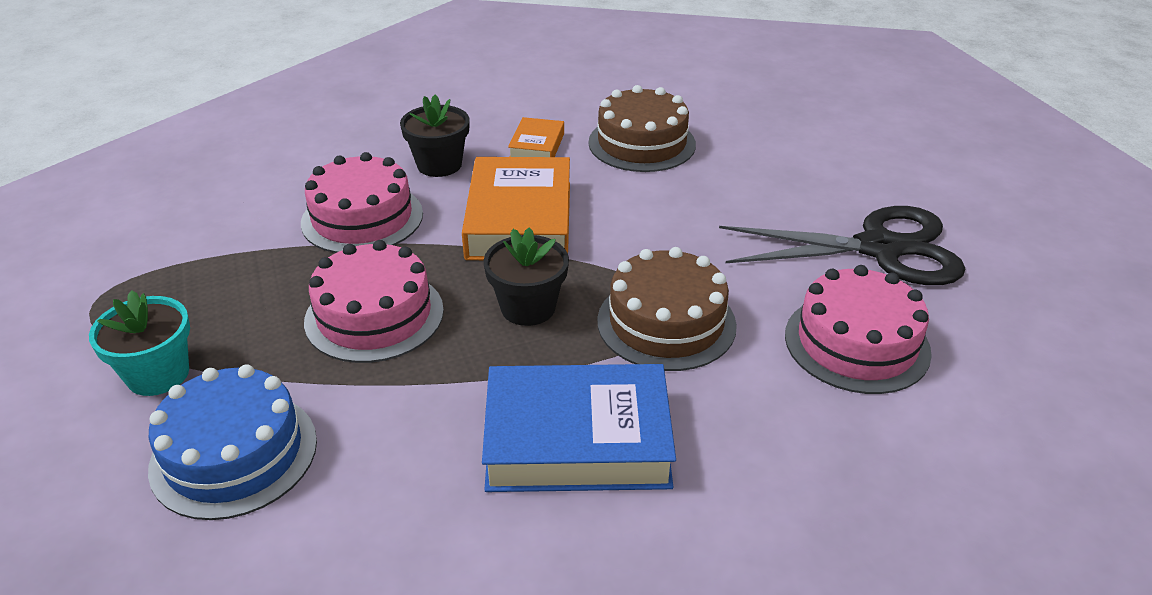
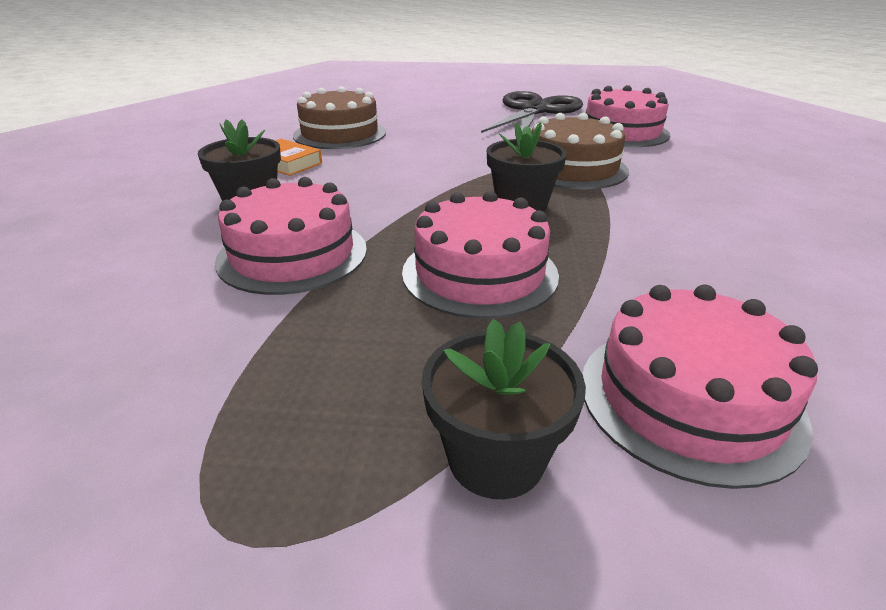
camera: 65 degrees left, 5 degrees down
turquoise flower pot [89,290,190,396] -> black flower pot [422,319,586,499]
blue cake [148,365,317,520] -> pink cake [583,284,818,489]
orange book [462,157,570,260] -> none
blue book [482,364,676,492] -> none

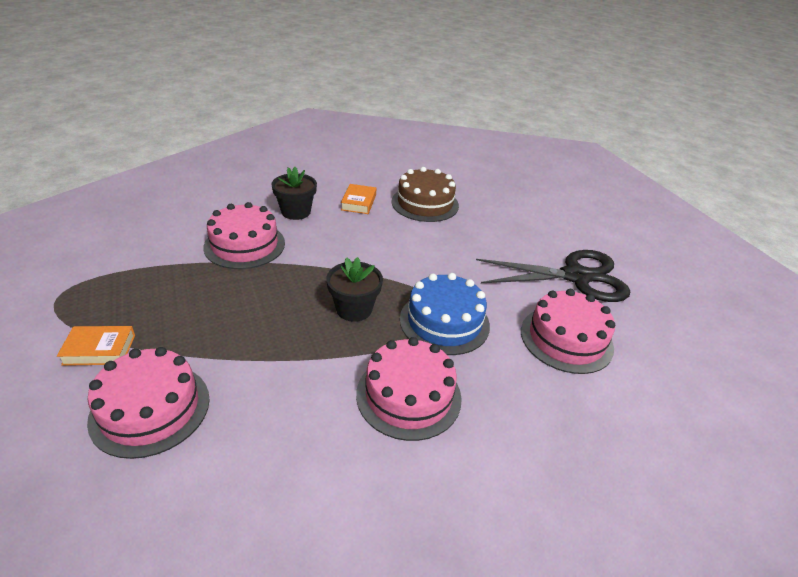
camera: 60 degrees right, 5 degrees up
pink cake [402,191,559,319] -> pink cake moved to [356,337,462,441]
black flower pot [422,319,586,499] -> orange book [57,326,135,366]
brown cake [531,113,629,189] -> blue cake [400,273,490,355]

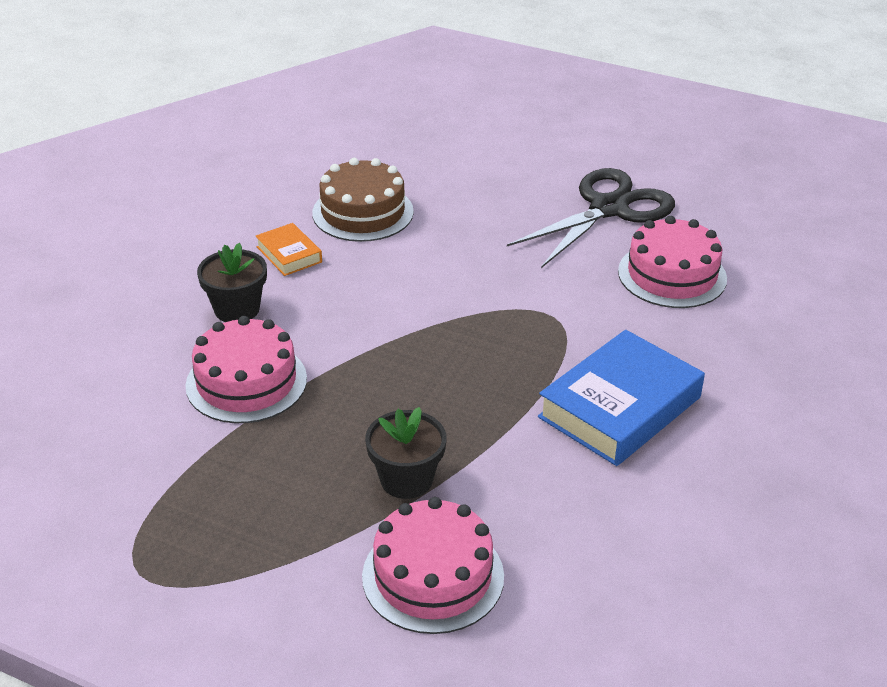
camera: 40 degrees left, 0 degrees up
orange book [57,326,135,366] -> none
black flower pot [326,257,383,322] -> black flower pot moved to [365,407,446,499]
pink cake [356,337,462,441] -> blue book [538,330,705,466]
blue cake [400,273,490,355] -> none

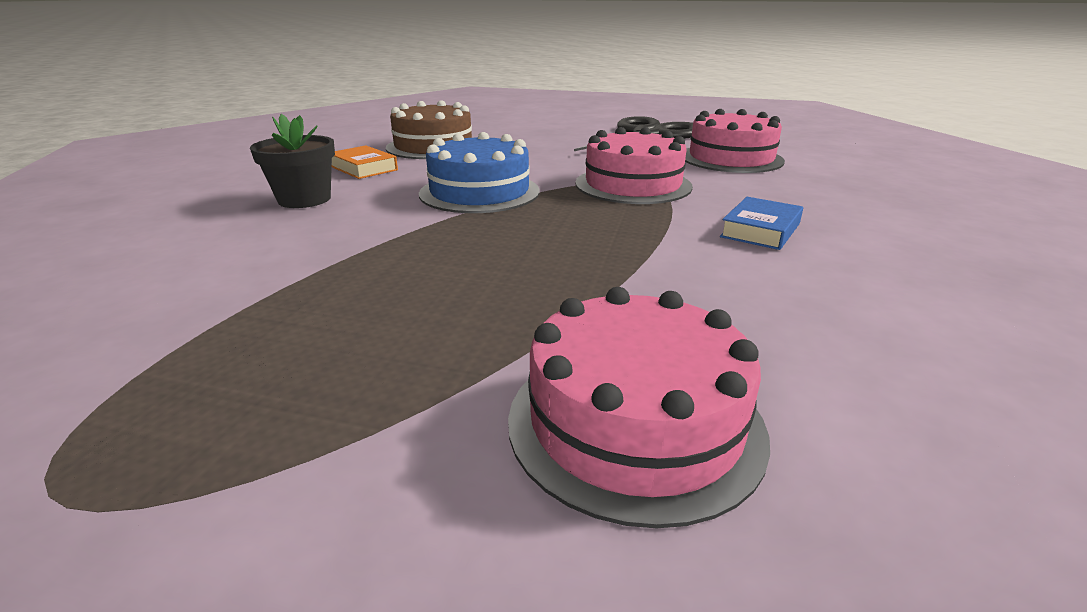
camera: 10 degrees left, 10 degrees down
pink cake [185,316,307,423] -> pink cake moved to [575,127,693,204]
black flower pot [365,407,446,499] -> none
blue book [538,330,705,466] -> blue book [720,197,803,250], size x0.50
none -> blue cake [419,132,540,213]

